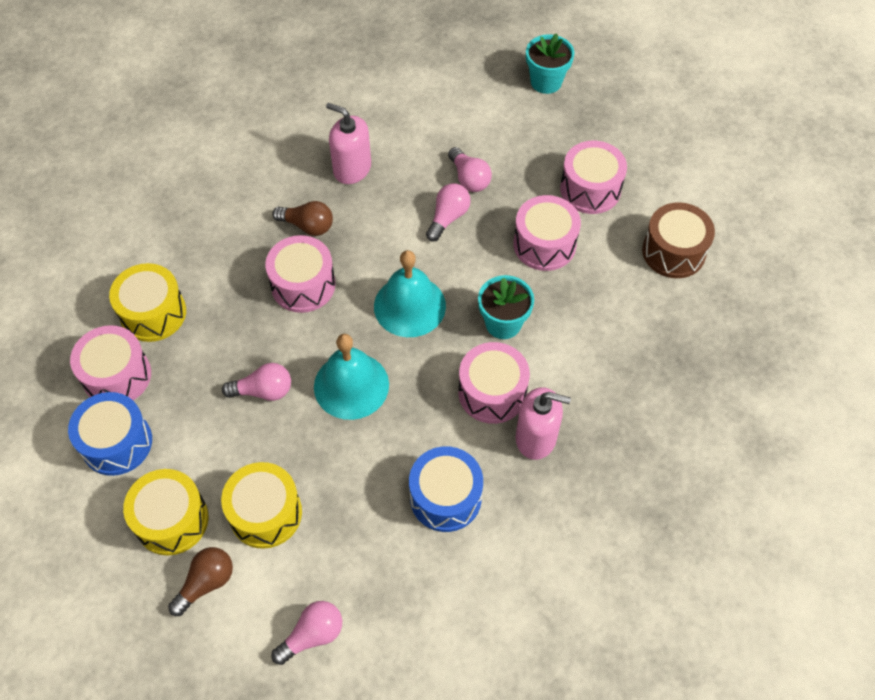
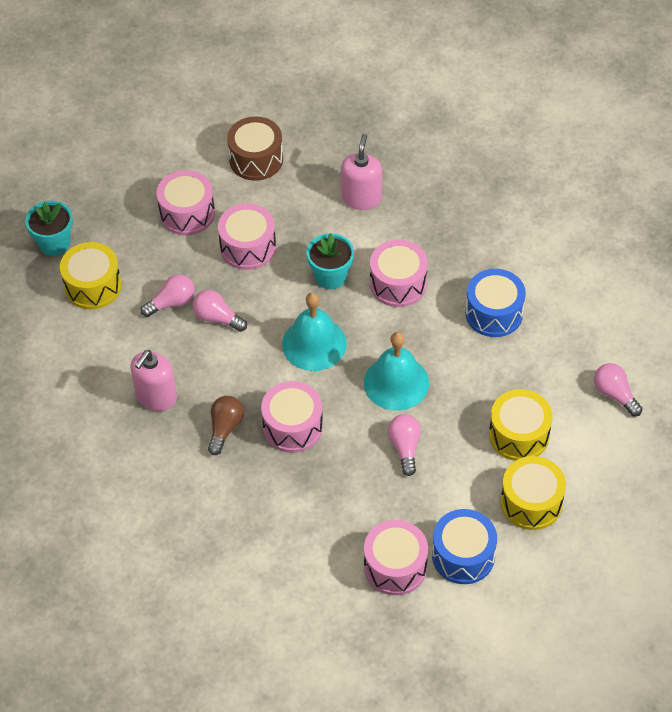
camera: 90 degrees left, 5 degrees down
yellow drum [109,263,186,342] -> yellow drum moved to [60,242,122,310]
brown light bulb [168,547,233,616] -> none
pink soap dispenser [516,387,571,460] -> pink soap dispenser moved to [341,134,382,210]

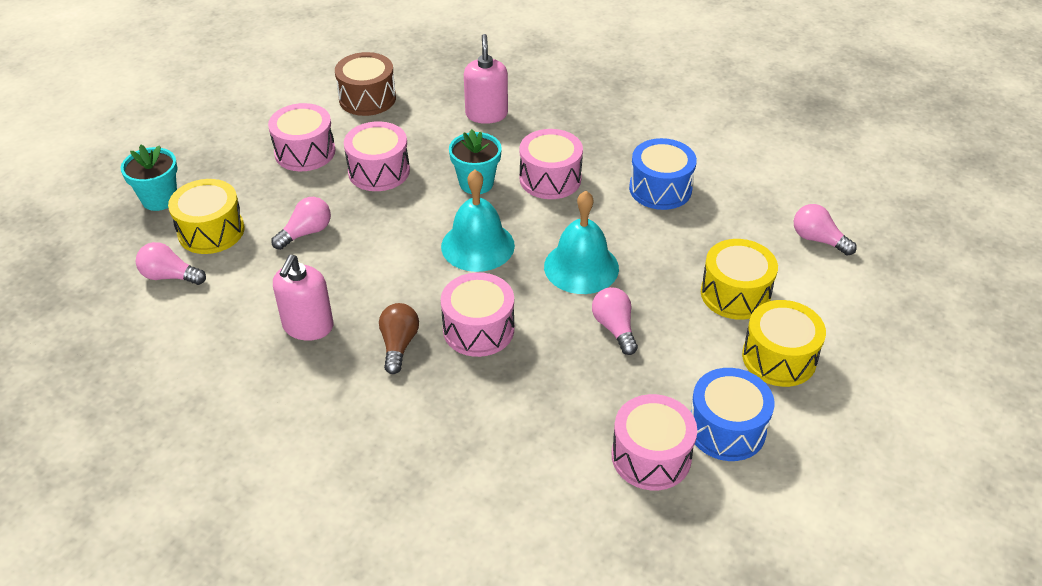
camera: 15 degrees left, 10 degrees down
pink light bulb [192,290,247,332] -> pink light bulb moved to [136,242,206,285]

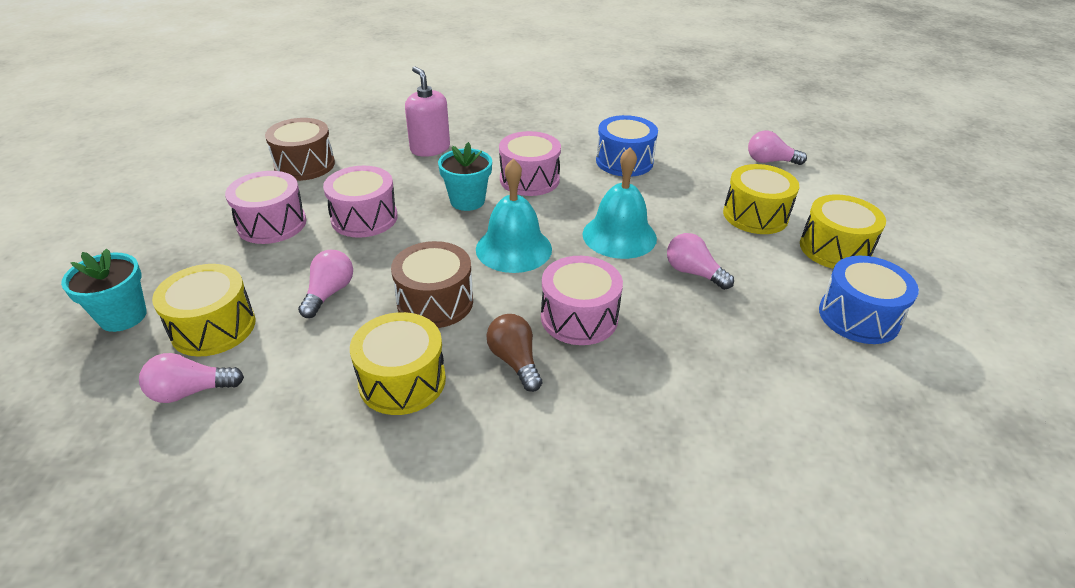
camera: 30 degrees left, 5 degrees down
pink soap dispenser [273,255,333,341] -> yellow drum [350,312,446,415]
pink drum [611,394,697,490] -> none
none -> brown drum [391,241,473,328]

